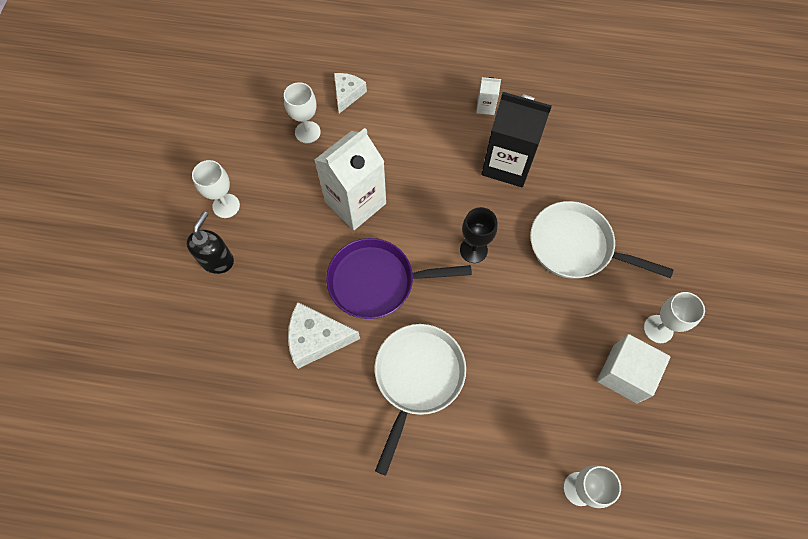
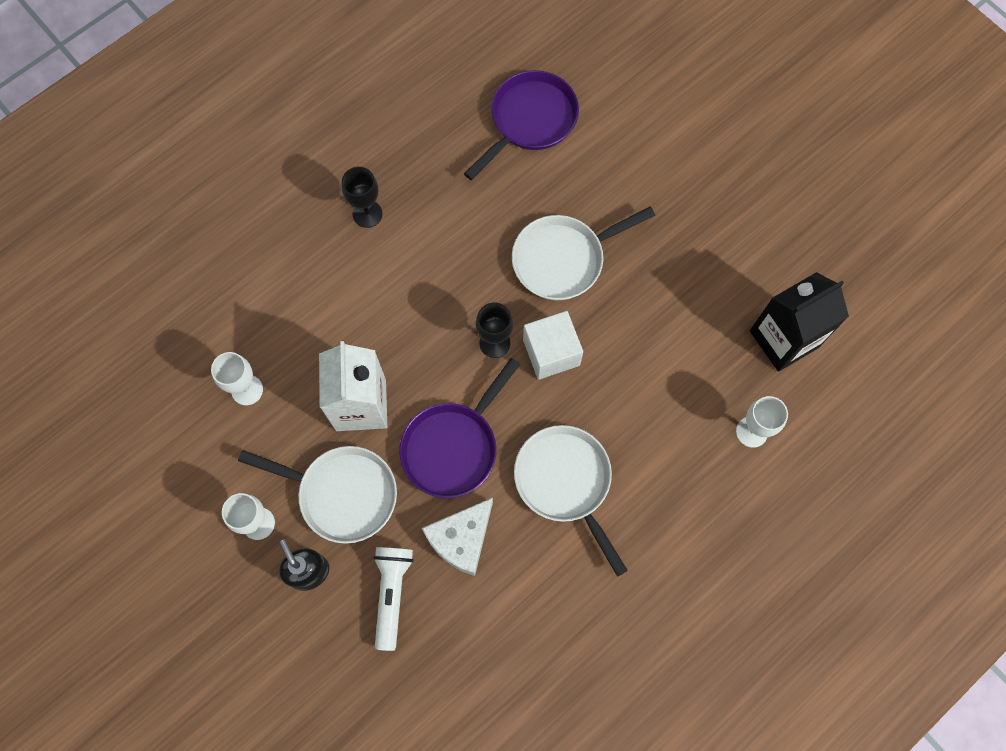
camera: 50 degrees left, 5 degrees up
white cheese [334,73,367,113] -> none
white carton [476,77,501,115] -> black goblet [342,167,382,228]
black carton [481,92,552,187] -> black carton moved to [750,272,849,372]
white cube [597,334,671,403] -> white cube moved to [523,311,583,380]
white goblet [644,292,705,343] -> none
none -> white pan [238,446,397,544]
none -> white flashlight [374,547,414,651]
none -> purple pan [464,70,579,180]

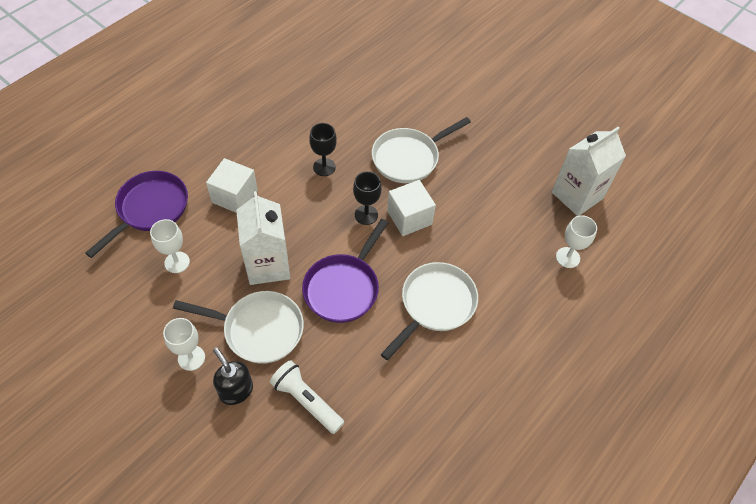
camera: 10 degrees left, 15 degrees down
black goblet [342,167,382,228] -> black goblet moved to [309,123,337,176]
white flashlight [374,547,414,651] -> white flashlight turned 45 degrees counterclockwise [270,360,344,434]
white cheese [422,498,493,576] -> none
purple pan [464,70,579,180] -> purple pan moved to [85,171,188,258]
white pan [514,425,628,577] -> white pan turned 75 degrees clockwise [381,262,478,360]
black carton [750,272,849,372] -> white carton [552,127,626,216]
none -> white cube [206,158,258,213]

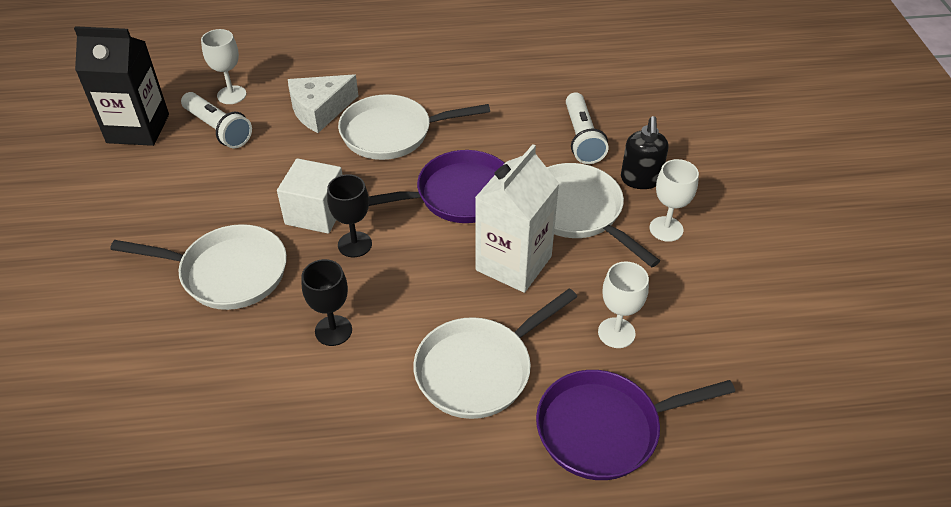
camera: 135 degrees left, 10 degrees down
white cube [206,158,258,213] -> white pan [413,288,577,419]
white carton [552,127,626,216] -> black carton [74,26,169,146]
none -> white flashlight [181,92,252,148]
none -> white cheese [288,74,358,133]

